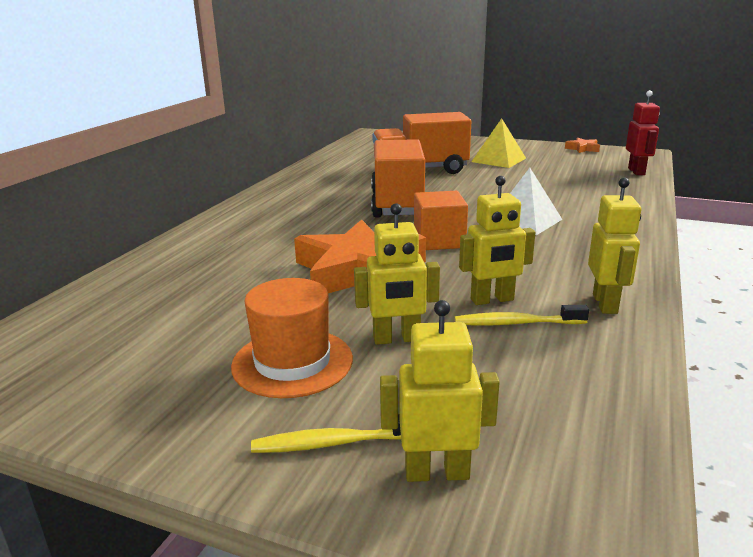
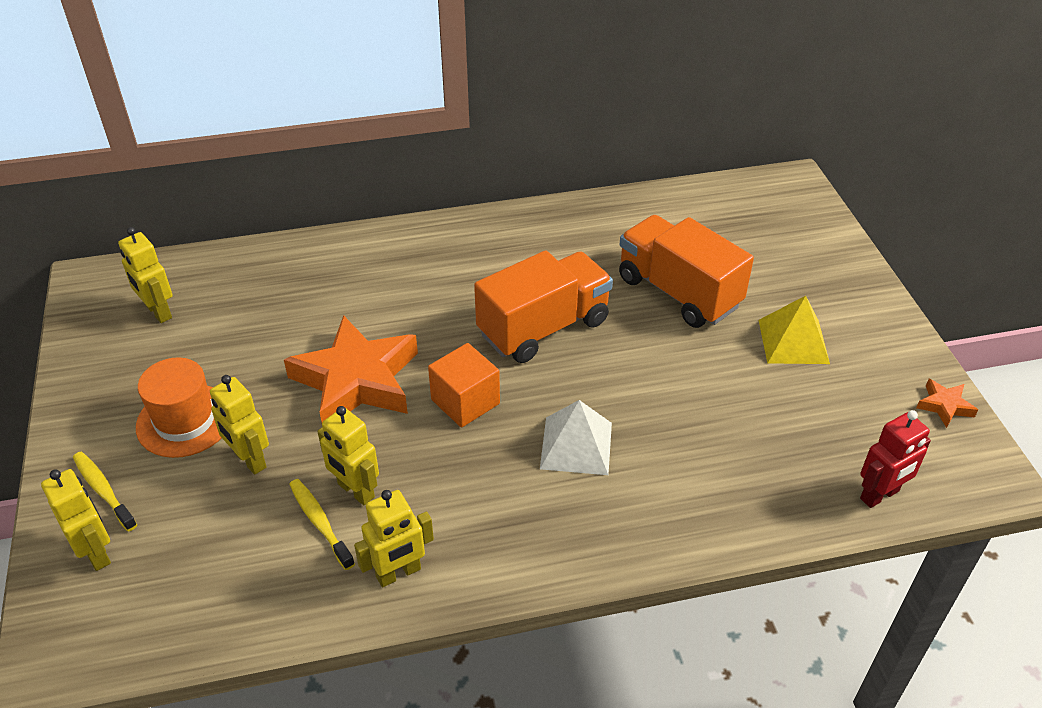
camera: 55 degrees right, 20 degrees up
none -> yellow robot [118,227,173,323]

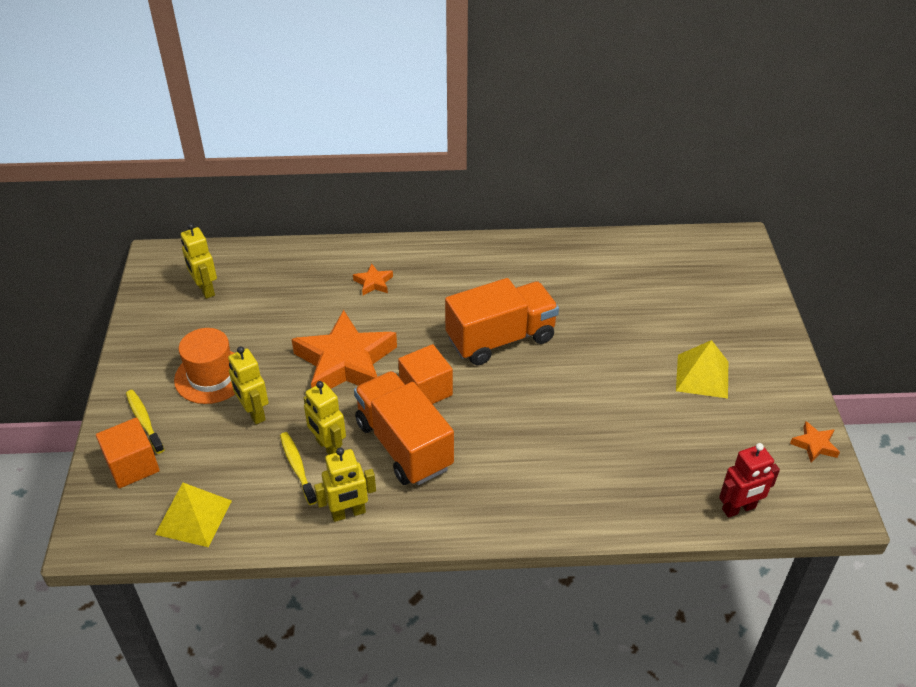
camera: 10 degrees right, 0 degrees up
yellow robot [41,469,111,571] -> orange cube [96,418,160,489]
white pyramid [540,400,612,475] -> none
orange truck [619,215,754,328] -> orange truck moved to [354,371,454,485]
none -> yellow pyramid [155,483,232,547]
none -> orange star [353,263,393,295]

